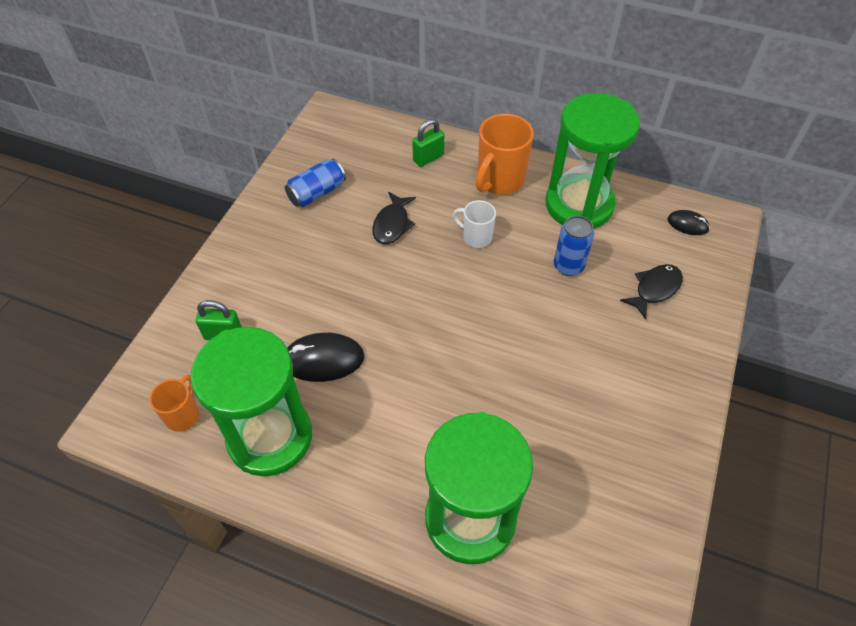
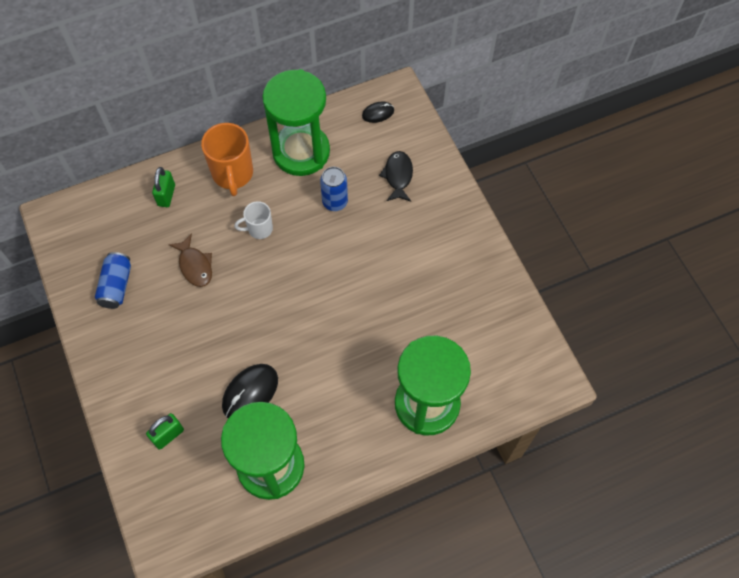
camera: 45 degrees left, 10 degrees up
orange mug [149,375,199,432] -> none
black fish [372,192,416,244] -> brown fish [169,233,212,287]

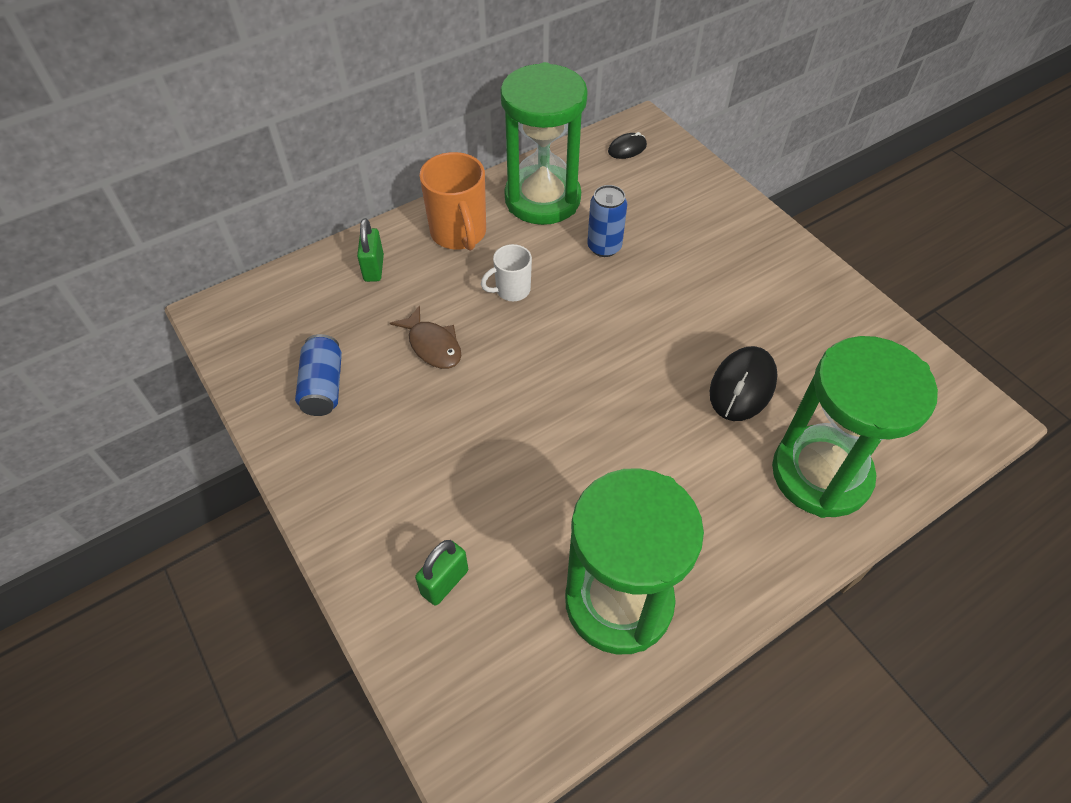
camera: 10 degrees left, 10 degrees down
black mouse [222,364,278,418] -> black mouse moved to [710,346,778,421]
black fish [379,151,413,202] -> none

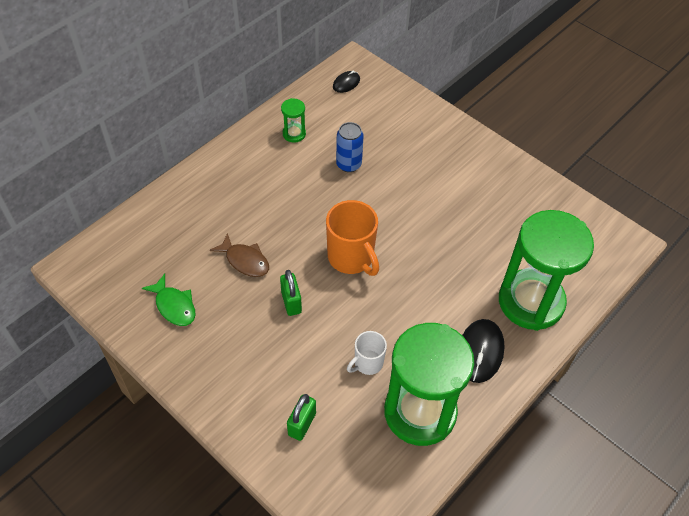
camera: 15 degrees left, 0 degrees up
blue can [295,334,342,416] -> green fish [142,274,195,326]
green padlock [357,218,384,282] -> green padlock moved to [280,270,302,316]
orange mug [419,152,486,251] -> orange mug moved to [326,200,379,276]
white mug [481,244,532,301] -> white mug moved to [347,331,387,375]
green hourglass [500,62,588,225] -> green hourglass [281,98,306,143], size x0.40
black mouse [710,346,778,421] -> black mouse moved to [462,319,505,383]

